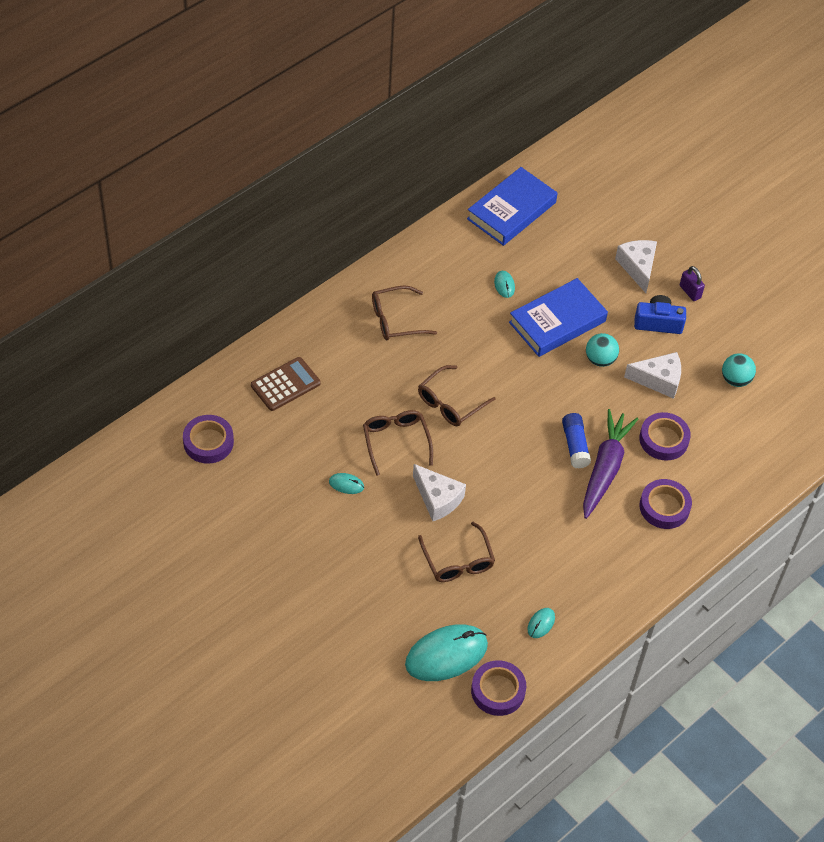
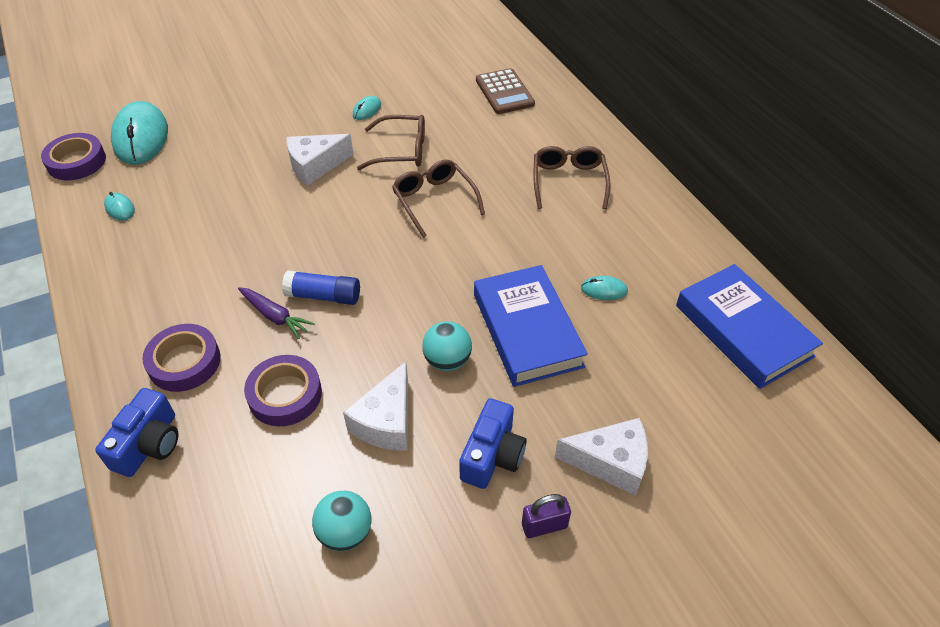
camera: 110 degrees right, 5 degrees down
purple tape [183,415,234,464] -> none
brown glasses [418,522,495,582] -> none
purple carrot [583,409,638,519] -> purple carrot [238,287,315,339], size x0.54
none -> blue camera [95,388,178,477]

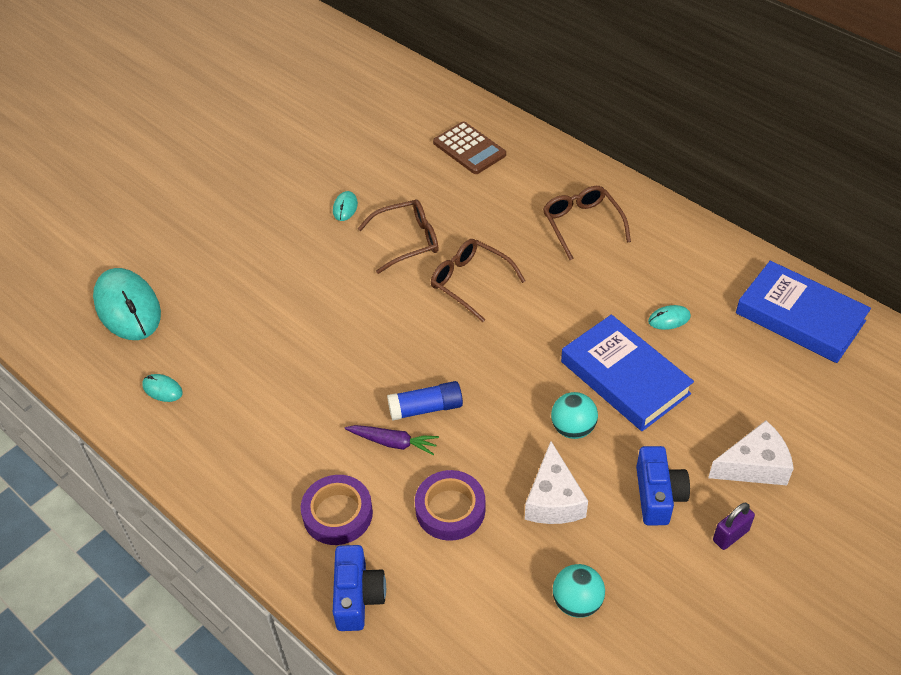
camera: 20 degrees left, 0 degrees up
purple tape [41,133,106,181] -> none
white cheese [287,134,354,186] -> none

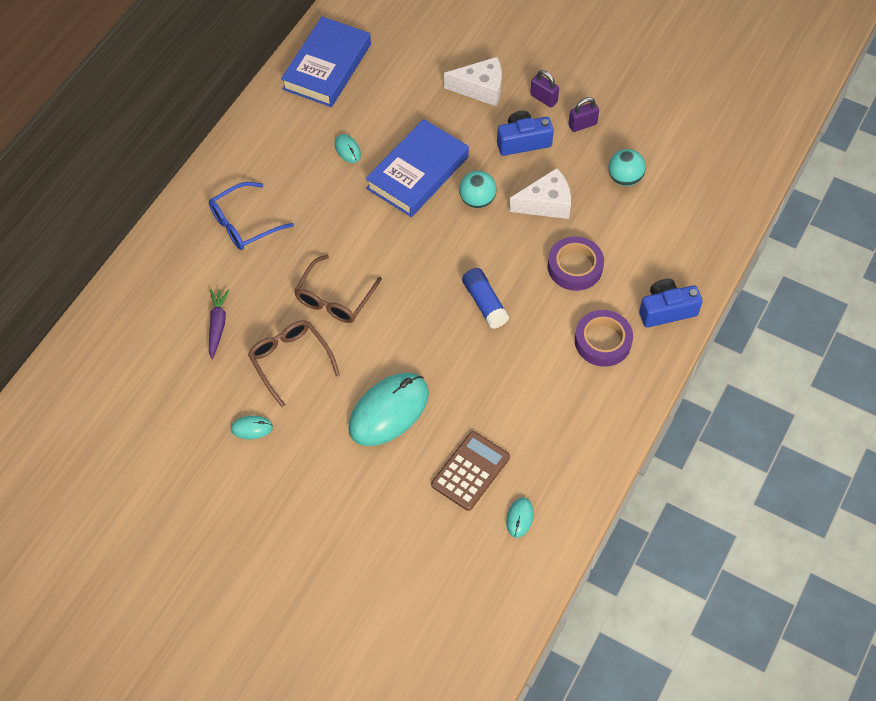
camera: 105 degrees left, 10 degrees up
turquoise mouse [93,268,161,340] -> turquoise mouse moved to [348,373,429,446]
purple carrot [345,425,439,455] -> purple carrot moved to [209,289,229,359]
brown calculator [433,122,506,174] -> brown calculator moved to [431,431,510,511]
brown glasses [543,186,631,260] -> blue glasses [209,182,294,250]
white cheese [708,420,794,485] -> white cheese turned 120 degrees clockwise [444,57,502,106]
none -> purple padlock [568,97,599,132]

